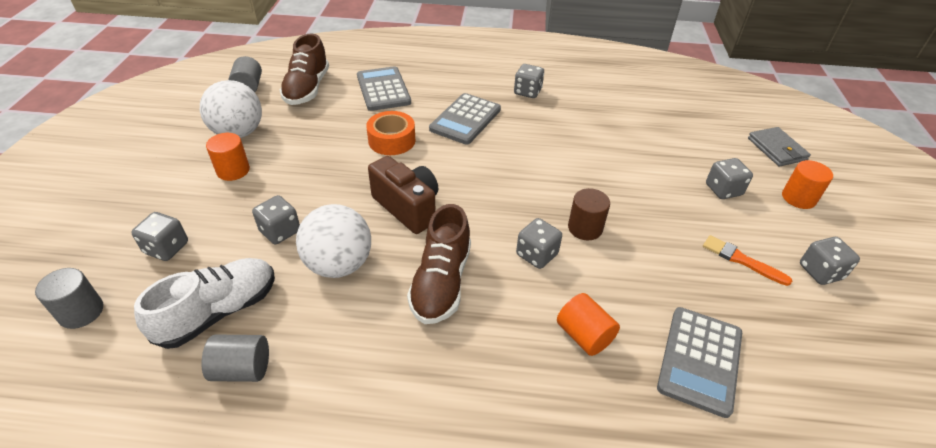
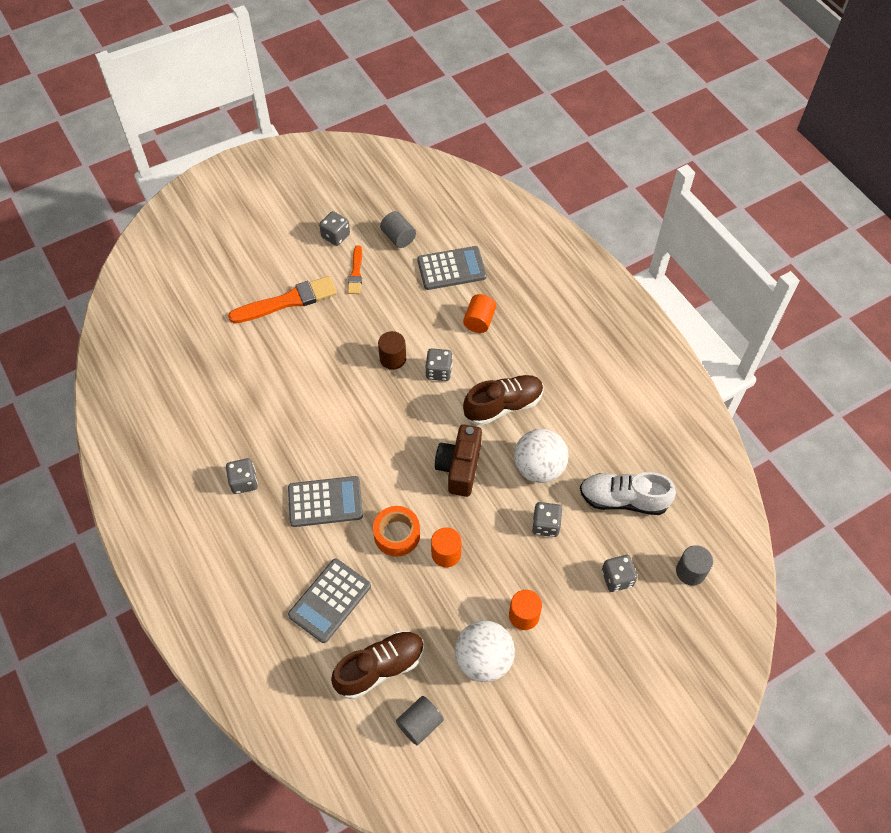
camera: 125 degrees left, 15 degrees up
grey cylinder [201,334,269,382] -> grey cylinder moved to [380,211,416,248]
grey dice [706,158,753,199] -> orange brush [228,276,337,323]
grey wallet [748,127,811,166] -> none
orange cylinder [782,160,833,209] -> orange cylinder moved to [431,528,462,567]

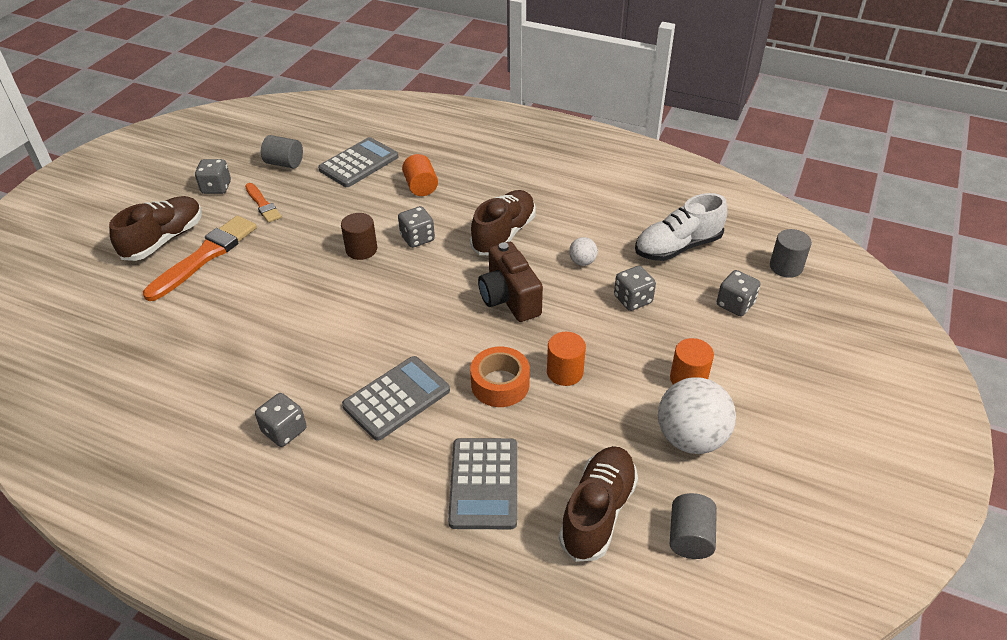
camera: 35 degrees left, 15 degrees down
white ball [514,429,568,483] -> white ball [569,237,598,266], size x0.47
none -> brown shoe [109,196,202,261]

